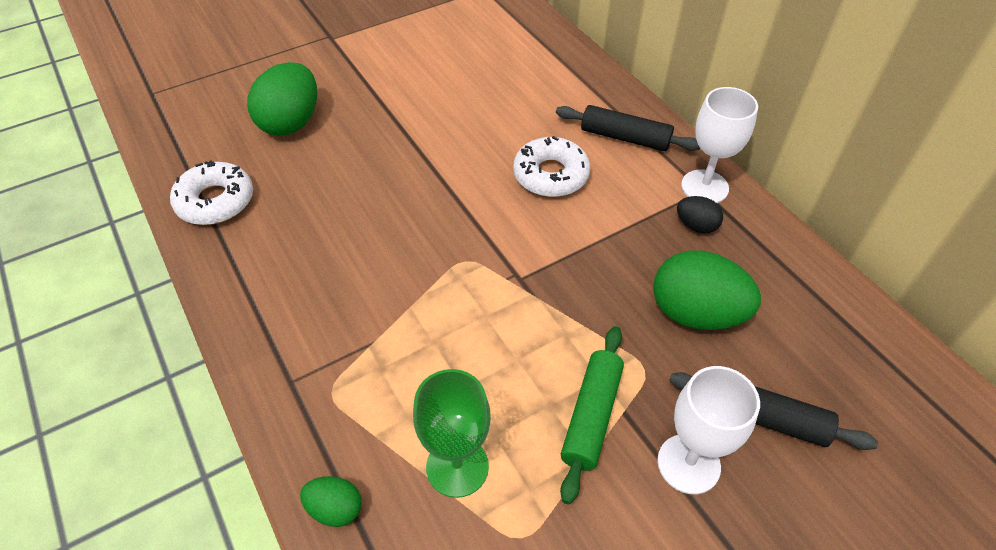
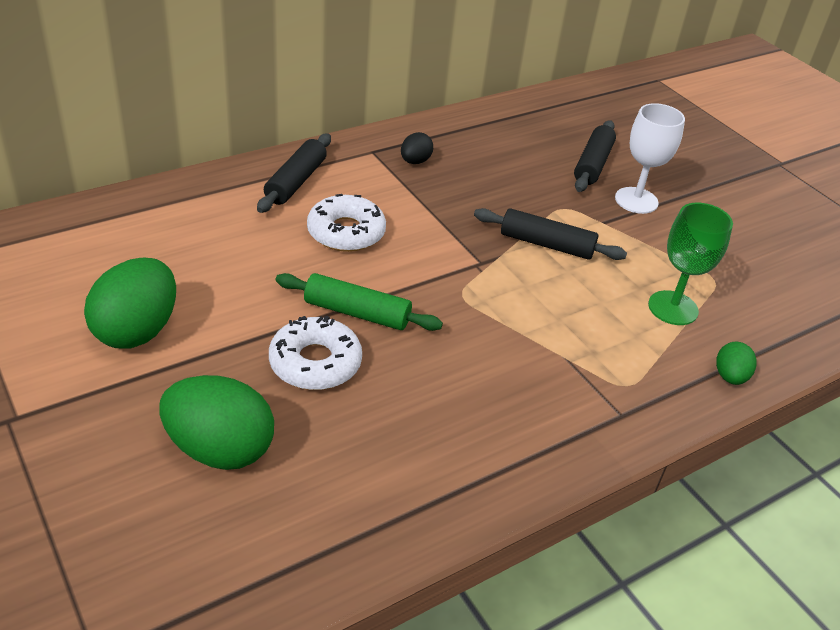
camera: 95 degrees left, 10 degrees down
white donut [170,160,253,225] -> white donut moved to [269,316,362,390]
green rolling pin [560,326,624,504] -> green rolling pin moved to [275,273,443,331]
green egg [653,251,761,330] -> green egg moved to [84,258,176,349]
white goblet [681,87,758,203] -> none
none -> black rolling pin [474,208,627,260]

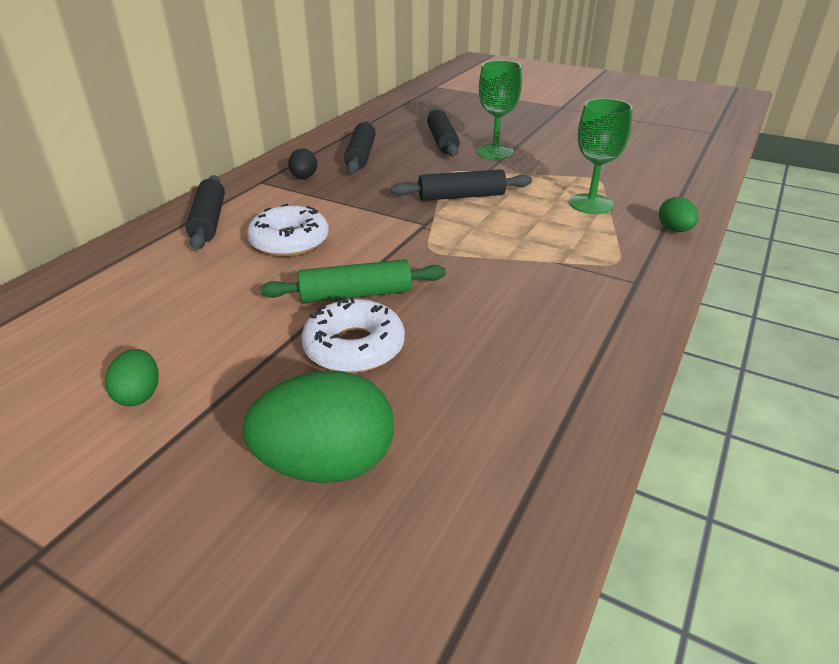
camera: 25 degrees left, 5 degrees down
green egg [84,258,176,349] -> green egg [105,349,159,406], size x0.51
white goblet [615,103,685,214] -> green goblet [477,60,522,159]
none -> black rolling pin [344,121,376,173]

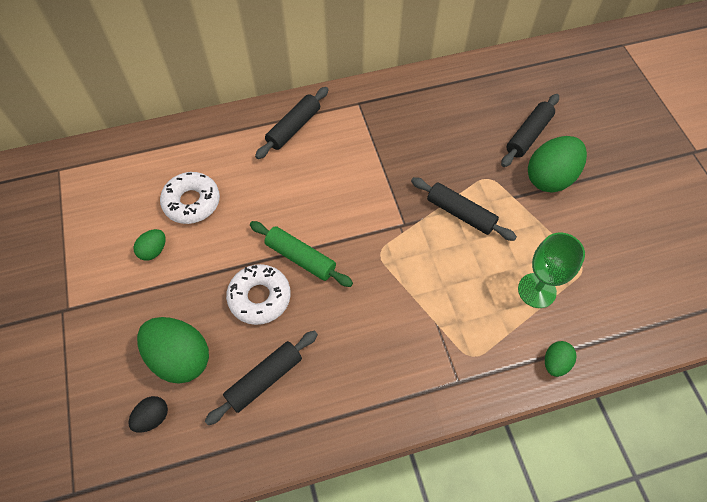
camera: 45 degrees right, 25 degrees up
white donut [247,204,329,257] -> white donut moved to [160,172,220,224]
black egg [288,149,317,179] -> black egg moved to [128,396,168,433]
black rolling pin [344,121,376,173] -> black rolling pin moved to [205,330,318,425]
green goblet [477,60,522,159] -> green egg [528,136,587,192]

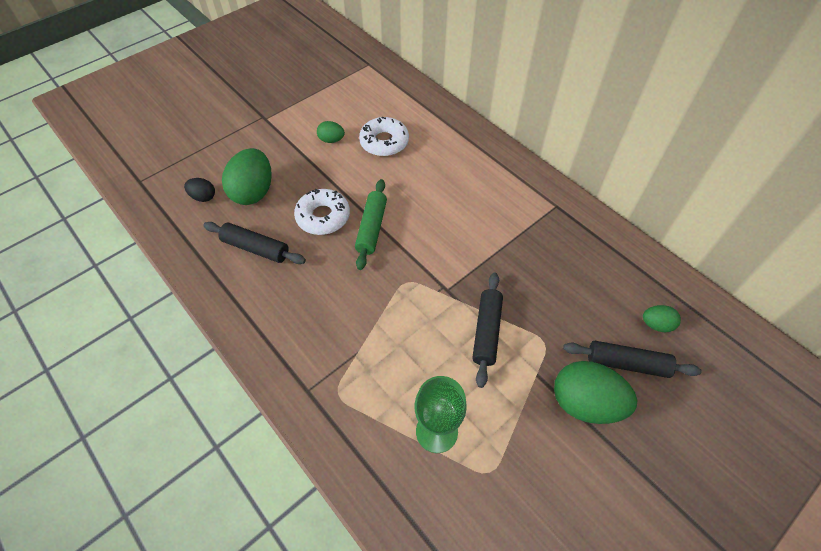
camera: 65 degrees right, 5 degrees down
black rolling pin [255,87,329,159] -> none
green egg [545,341,577,377] -> green egg moved to [643,305,681,332]

